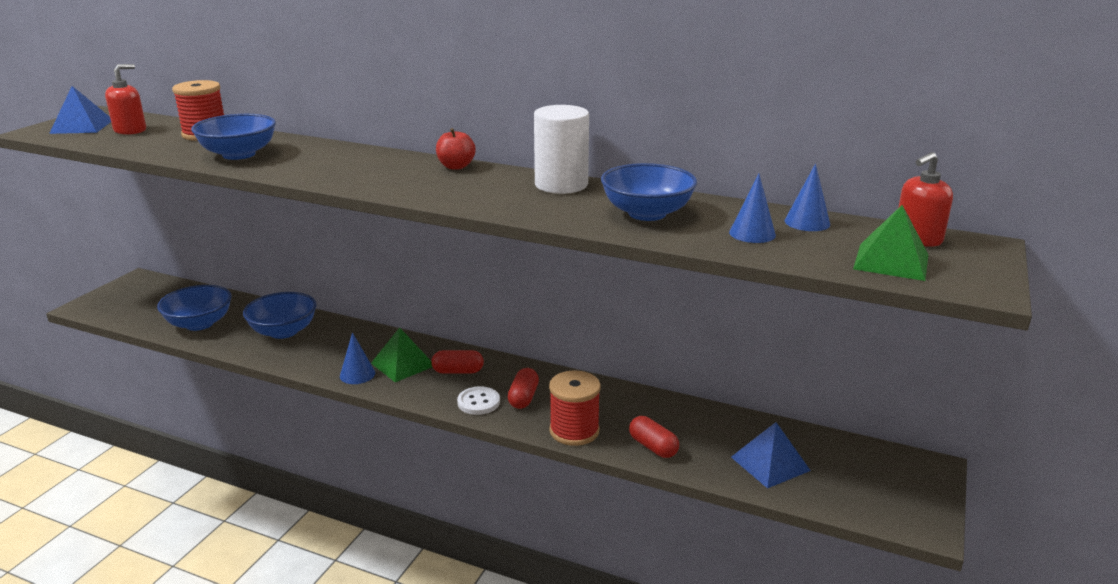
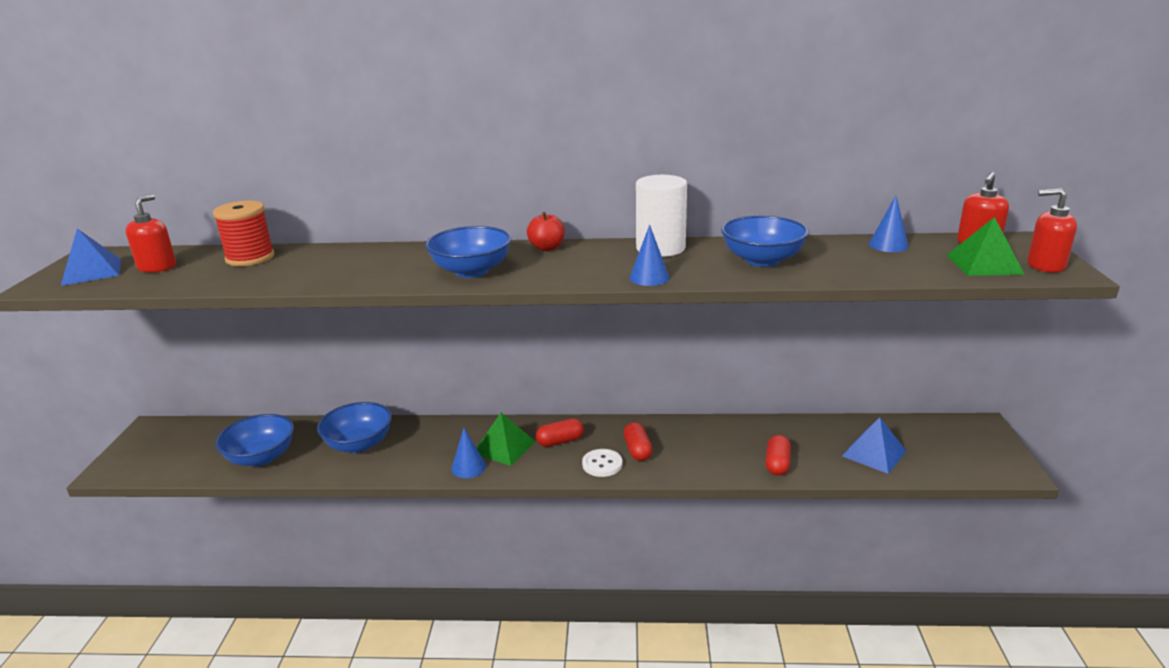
camera: 20 degrees left, 0 degrees up
blue bowl [191,114,276,160] -> blue bowl moved to [425,226,511,278]
red spool [549,371,601,446] -> none
red capsule [629,416,679,458] -> red capsule turned 75 degrees clockwise [766,435,791,476]
blue cone [729,174,776,243] -> blue cone moved to [629,225,670,286]
none -> red soap dispenser [1027,188,1077,273]

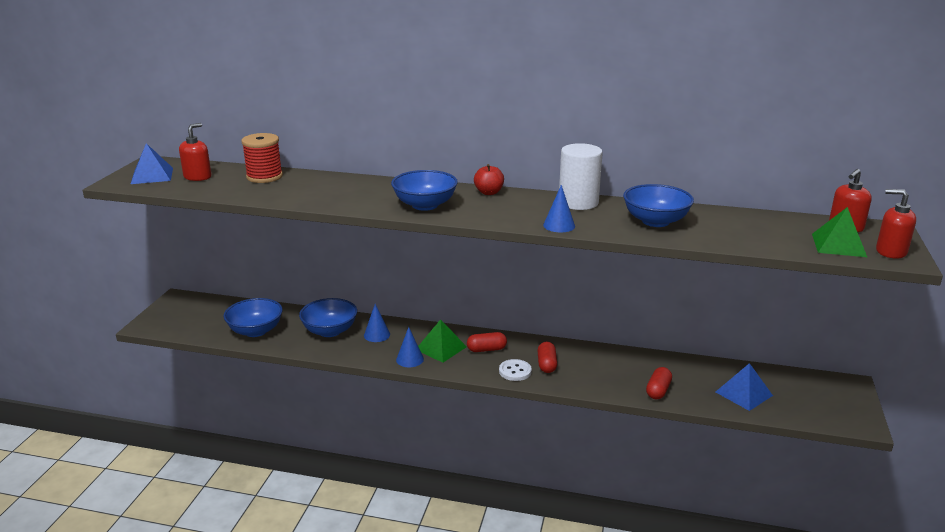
camera: 10 degrees right, 0 degrees up
blue cone [869,196,909,252] -> blue cone moved to [364,304,390,342]

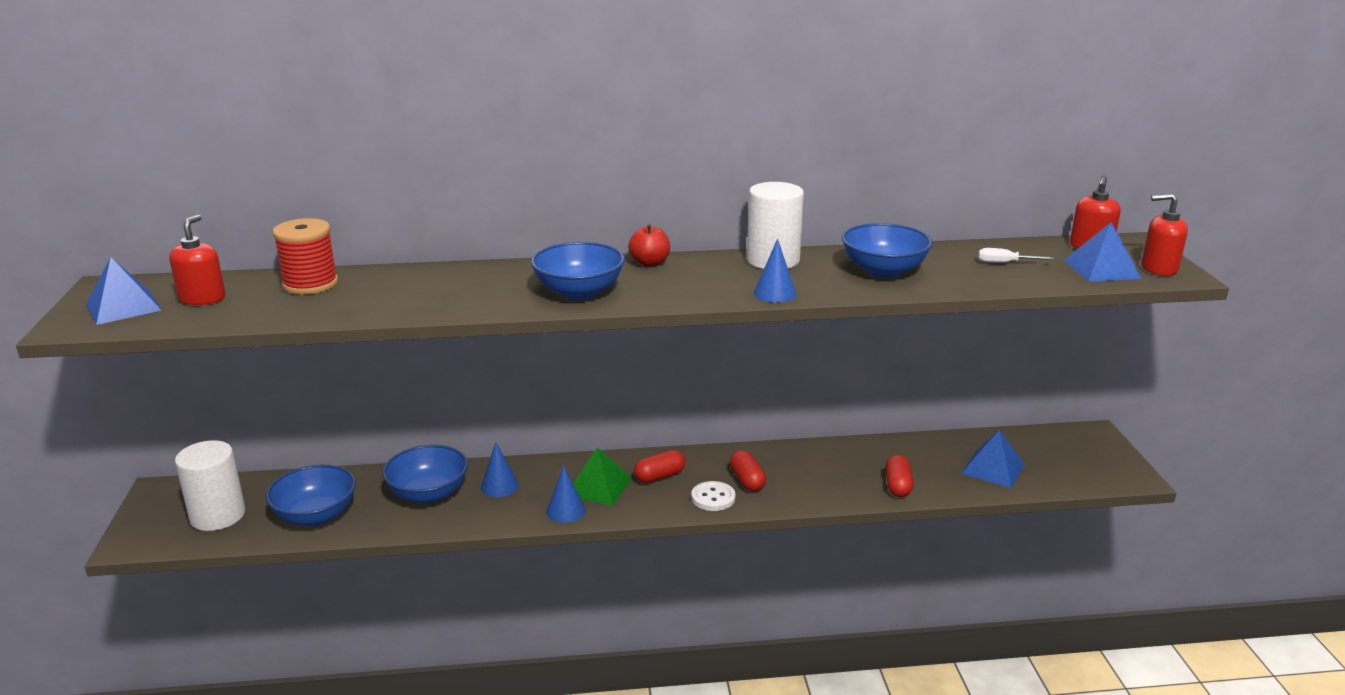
camera: 20 degrees left, 0 degrees up
green pyramid [812,207,867,257] -> blue pyramid [1064,222,1142,282]
none -> white cylinder [175,440,245,531]
none -> white screwdriver [978,248,1054,263]

